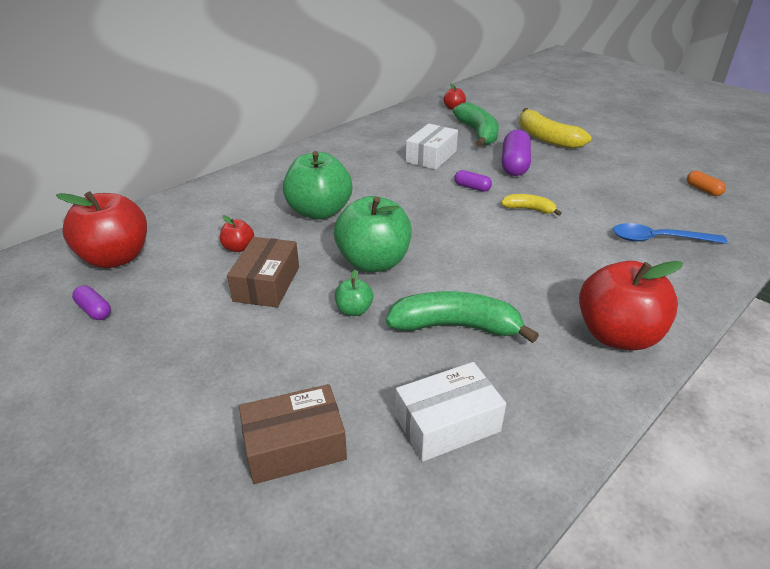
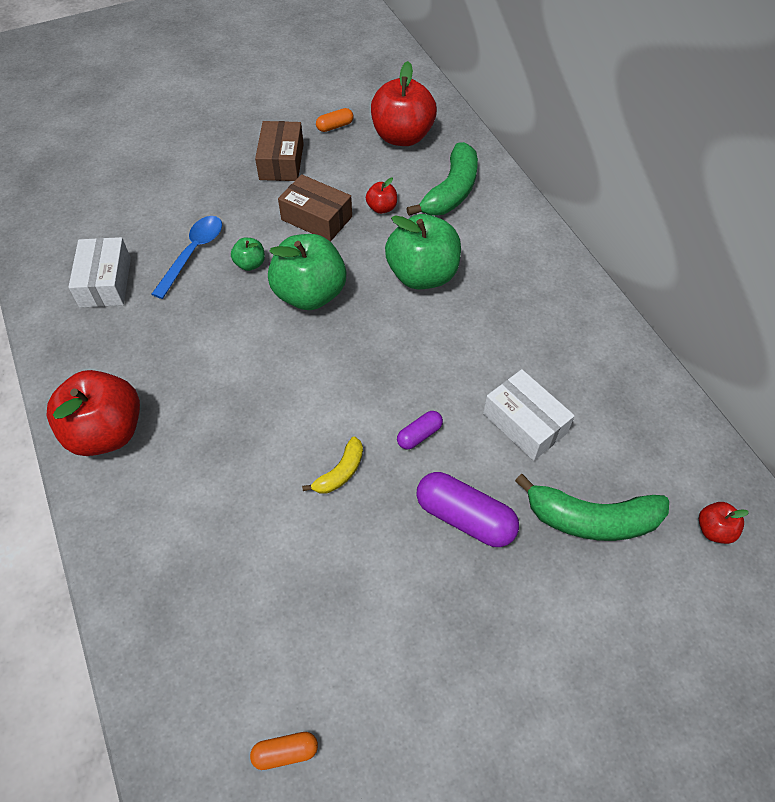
camera: 110 degrees right, 20 degrees up
purple capsule [72,285,111,320] -> orange capsule [316,108,353,132]
brown box [239,384,347,484] -> brown box moved to [255,121,304,181]
green banana [386,291,539,343] -> green banana moved to [406,142,478,216]
yellow banana [519,108,592,149] -> none
blue spoon [613,223,728,244] -> blue spoon moved to [152,216,222,299]

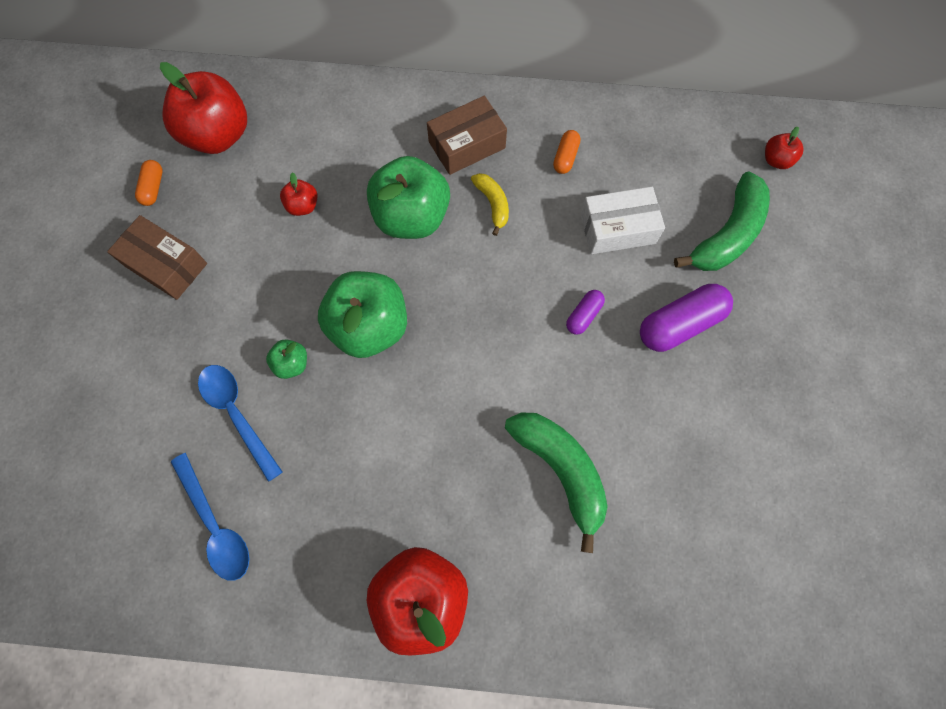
camera: 60 degrees left, 15 degrees up
white box [69,237,131,308] -> blue spoon [171,453,249,581]
orange capsule [250,732,318,770] -> orange capsule moved to [553,130,581,174]
brown box [278,174,352,242] -> brown box moved to [427,96,507,175]
yellow banana [302,436,363,494] -> yellow banana moved to [471,173,509,236]
purple capsule [397,411,443,450] -> purple capsule turned 45 degrees clockwise [566,290,605,335]
green banana [406,142,478,216] -> green banana moved to [505,412,608,553]

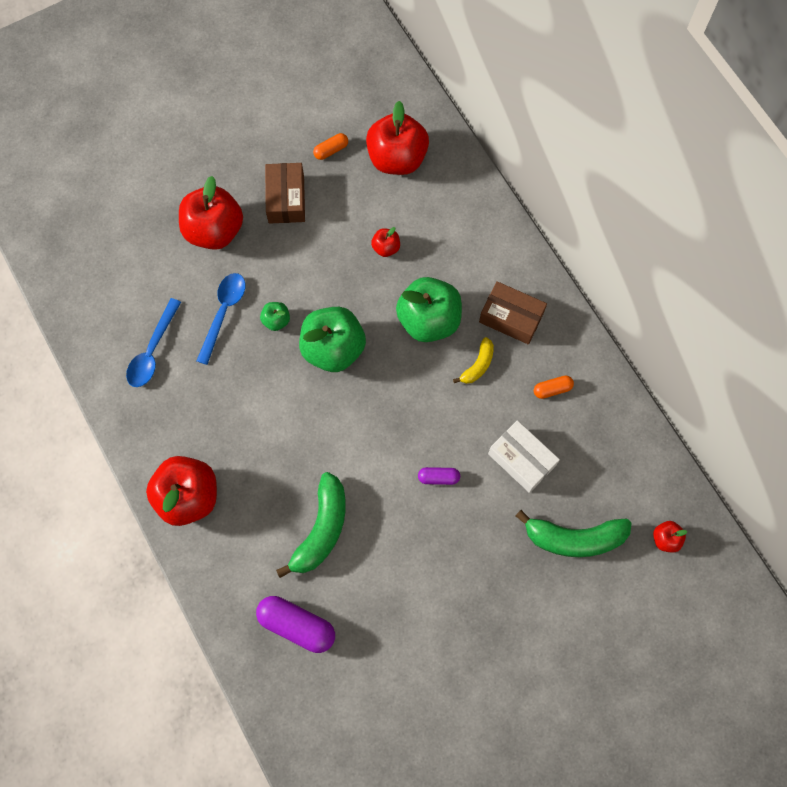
camera: 55 degrees right, 0 degrees up
purple capsule [640,284,733,352] -> purple capsule moved to [256,596,335,653]
none -> red apple [179,176,243,250]

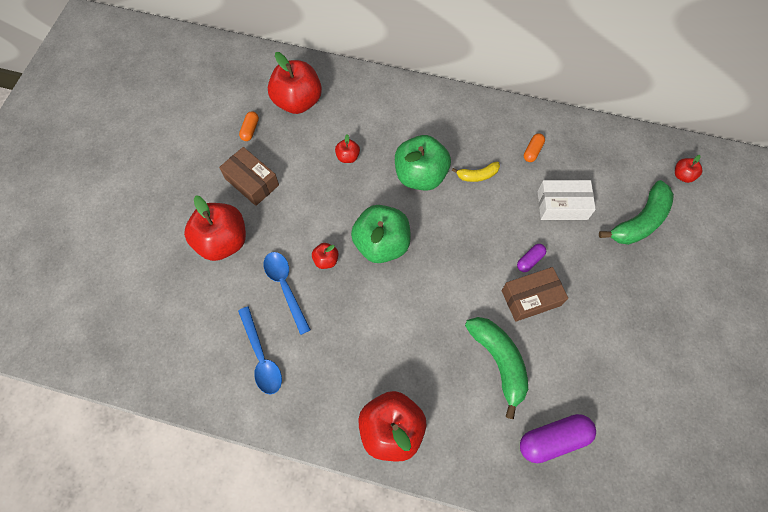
camera: 45 degrees left, 5 degrees down
green apple [260,302,290,331] -> red apple [312,243,338,269]
yellow banana [453,337,494,384] -> yellow banana turned 90 degrees clockwise [451,161,500,182]
brown box [479,281,547,344] -> brown box moved to [502,267,568,322]

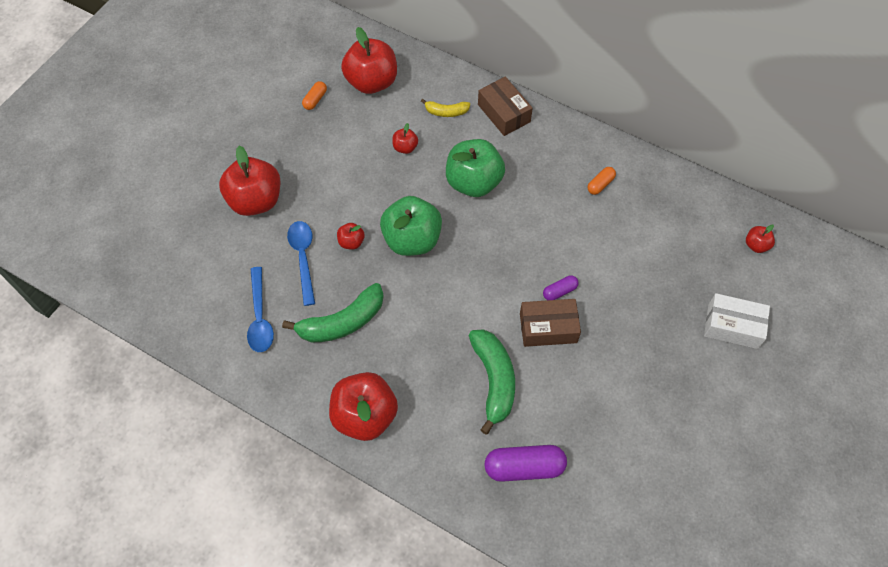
camera: 15 degrees right, 5 degrees down
brown box [219,147,279,206] -> brown box moved to [478,77,533,136]
yellow banana [451,161,500,182] -> yellow banana moved to [421,99,470,117]
white box [538,180,596,220] -> white box moved to [704,293,770,349]
green banana [599,180,674,245] -> green banana moved to [282,283,384,343]

